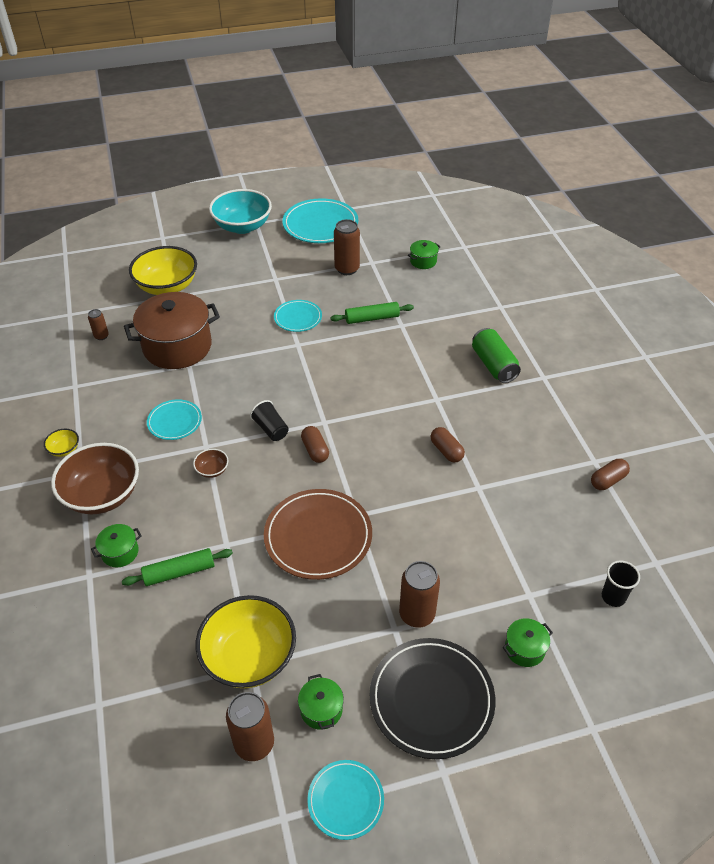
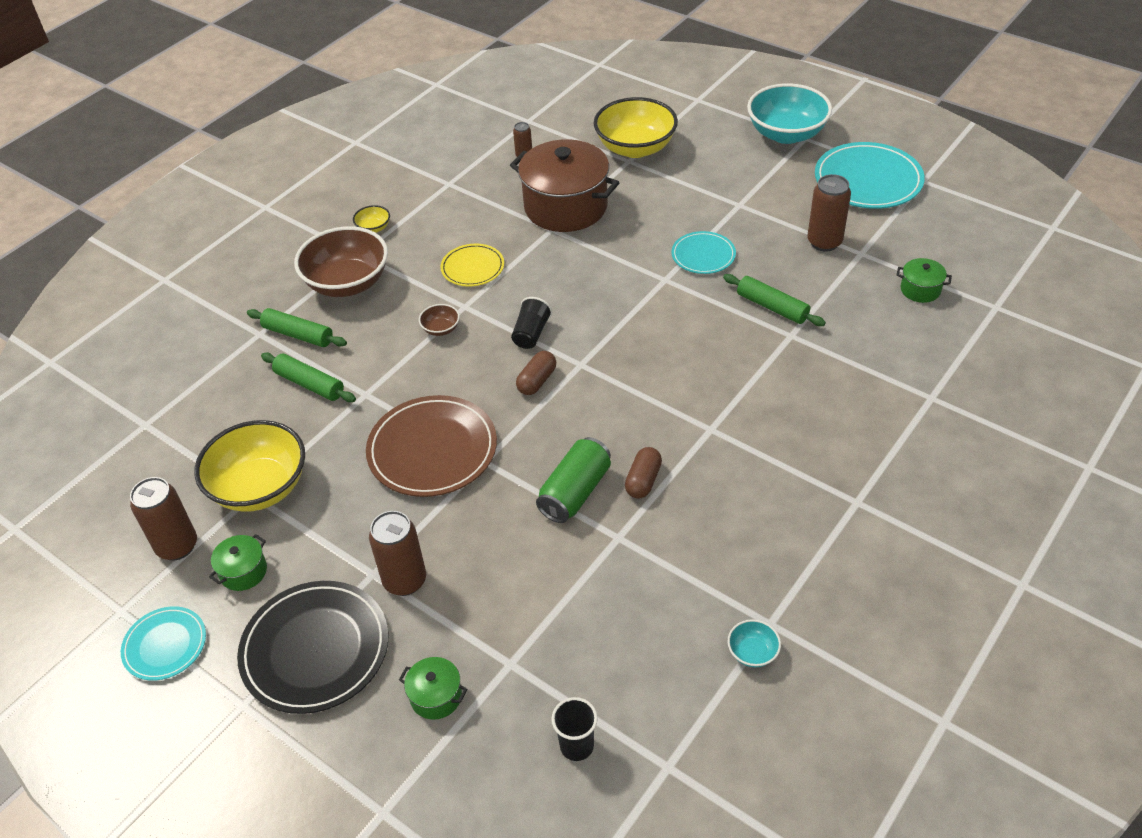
camera: 55 degrees right, 0 degrees up
green pot [91,524,142,567] -> green rolling pin [247,308,347,347]
turquoise plate [147,399,202,440] -> yellow plate [440,244,504,287]
green can [472,328,521,383] -> green can moved to [536,437,611,523]
brown capsule [591,459,630,490] -> turquoise bowl [728,619,781,667]

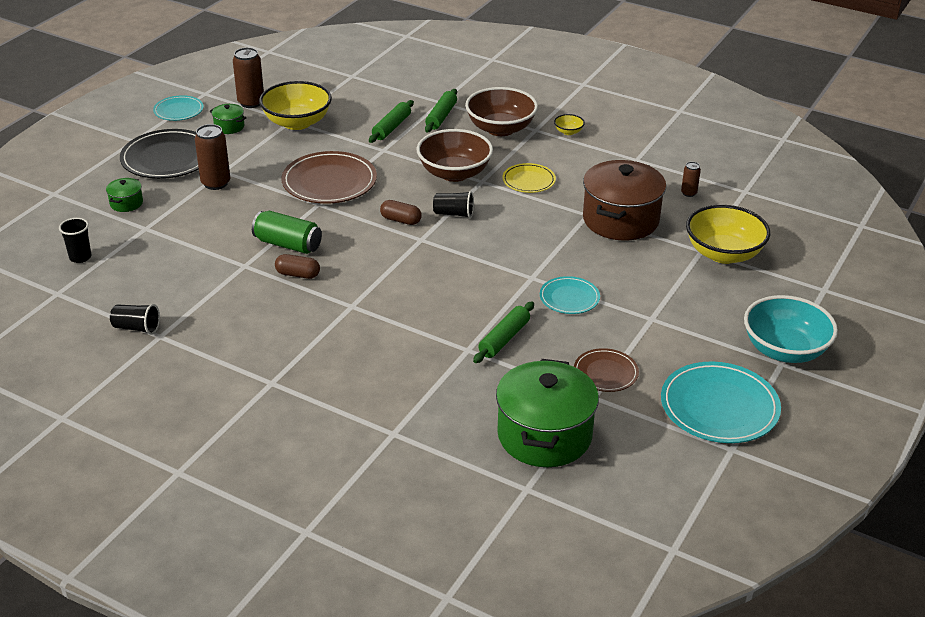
camera: 80 degrees right, 10 degrees down
brown bowl [419,304,460,336] -> brown bowl [417,129,493,182], size x2.35
turquoise bowl [728,619,781,667] -> black cup [110,304,160,335]
brown can [807,174,851,252] -> brown plate [574,348,639,392]
green pot [897,258,952,303] -> green pot [496,359,599,467], size x2.31

